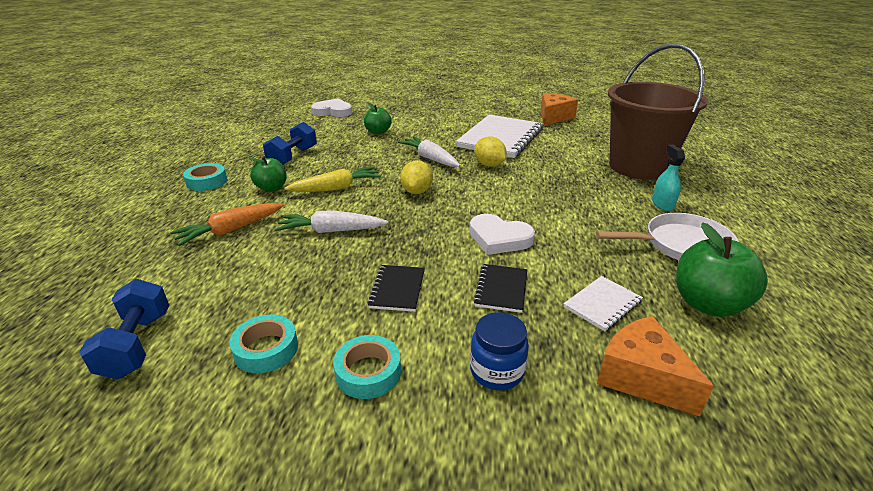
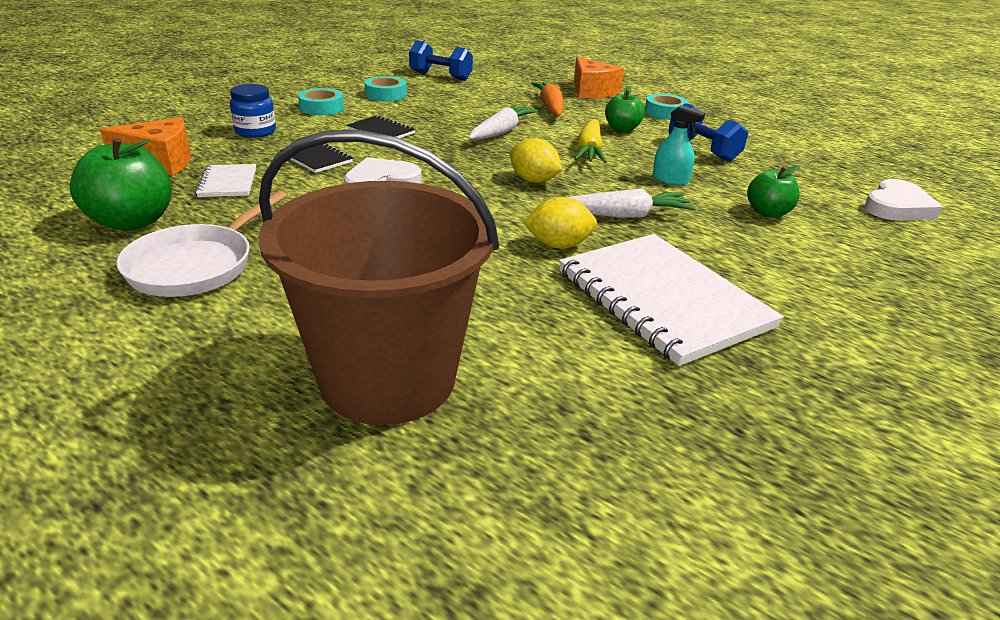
camera: 120 degrees right, 0 degrees up
orange cheese [541,93,578,126] -> orange cheese moved to [574,57,624,98]
turquoise spray bottle [652,145,685,211] -> turquoise spray bottle moved to [653,105,705,185]

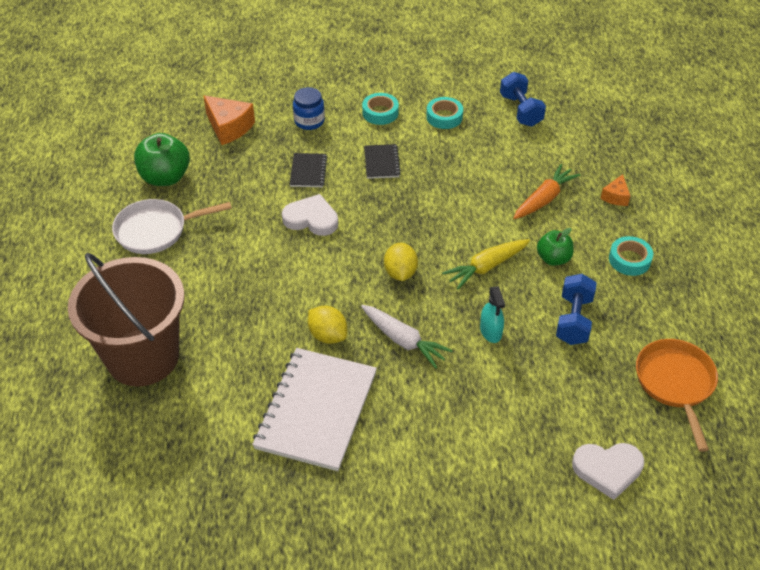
camera: 50 degrees right, 15 degrees up
white notebook [195,164,256,197] -> none
white carrot [468,105,538,140] -> none
orange cheese [574,57,624,98] -> orange cheese [600,174,630,206], size x0.56
green apple [747,165,800,217] -> none
none -> orange pan [636,339,718,452]

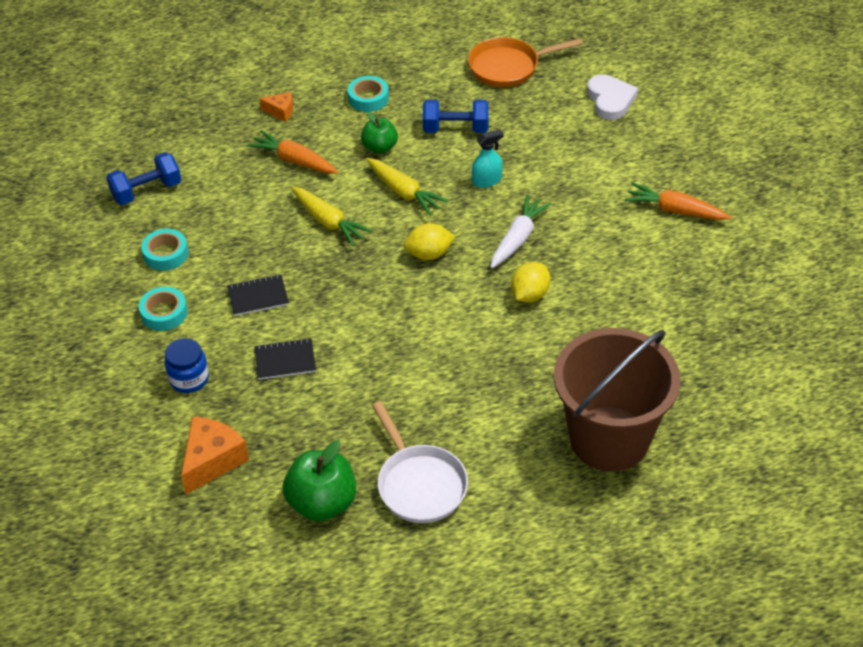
camera: 100 degrees left, 0 degrees up
white notebook [252,348,377,471] -> none
white heart [282,194,338,236] -> none
none -> yellow carrot [291,186,373,246]
none -> orange carrot [625,182,731,220]

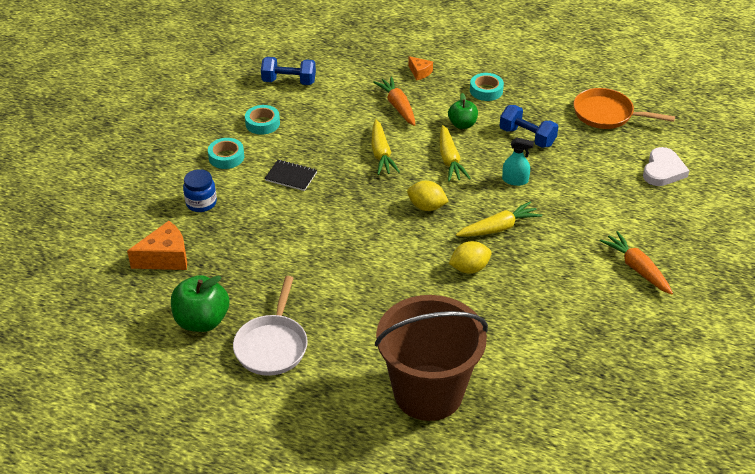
camera: 35 degrees right, 5 degrees down
black notebook [254,338,316,380] -> none
white carrot [490,195,552,268] -> yellow carrot [456,201,542,237]

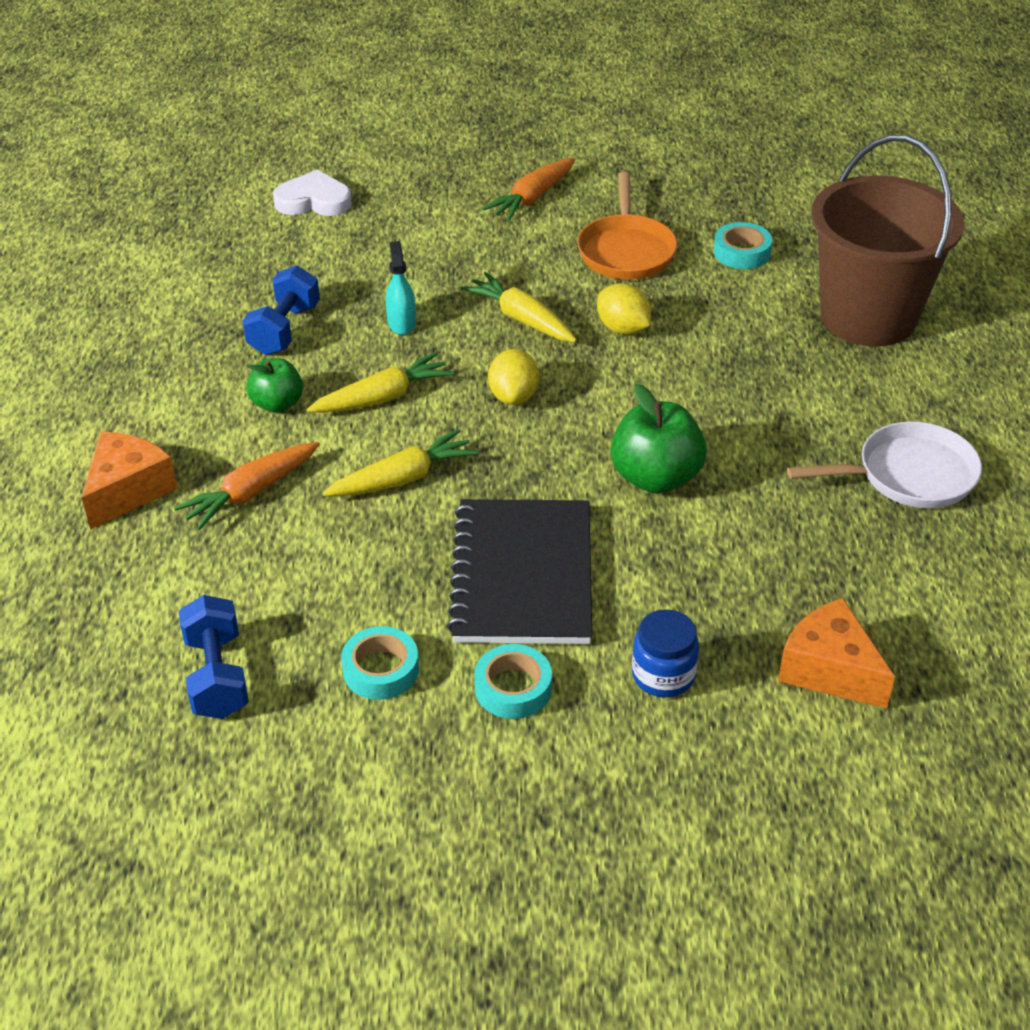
camera: 110 degrees left, 0 degrees up
green apple [171,275,229,332] -> green apple moved to [611,384,707,494]
black notebook [264,160,317,191] -> black notebook [447,499,592,644], size x2.17
orange cheese [408,56,433,81] -> orange cheese [81,432,178,530], size x1.79
turquoise tape [470,73,504,101] -> turquoise tape moved to [714,222,772,269]
orange pan [574,88,675,129] -> orange pan moved to [577,172,677,280]

